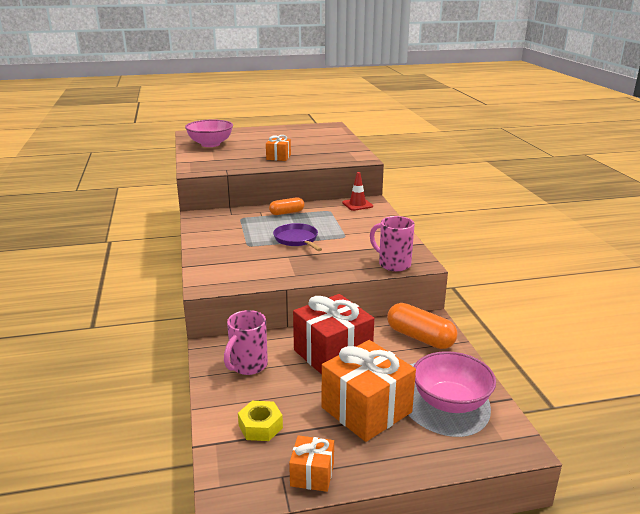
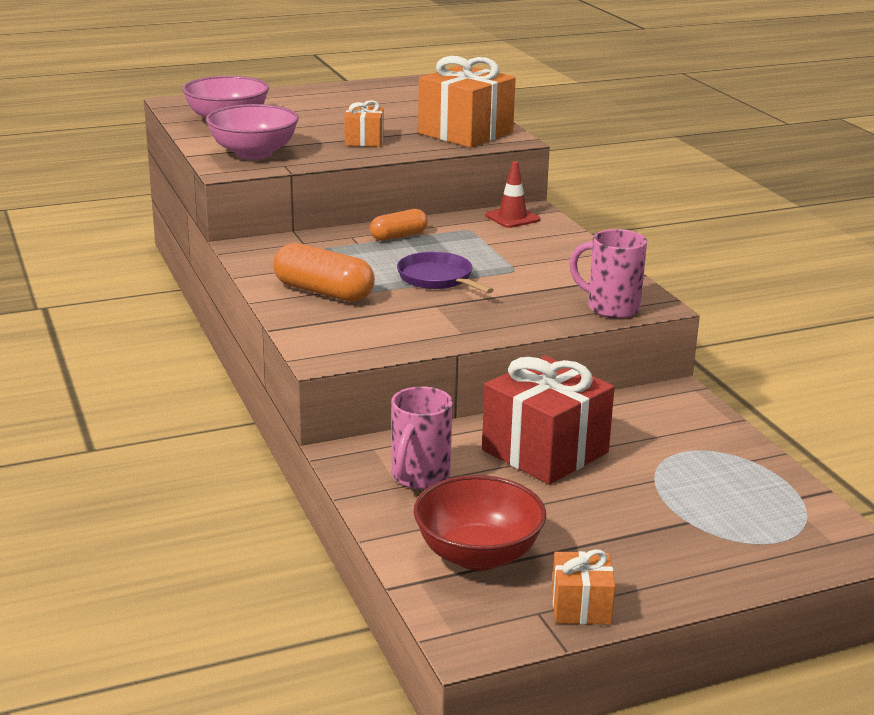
camera: 10 degrees left, 0 degrees up
yellow nut [238,401,283,441] -> red bowl [414,475,546,571]
orange gift [322,340,416,442] -> orange gift moved to [418,56,516,148]
orange capsule [387,303,457,349] -> orange capsule moved to [273,243,375,302]
pink bowl [414,351,496,413] -> pink bowl moved to [206,104,299,160]

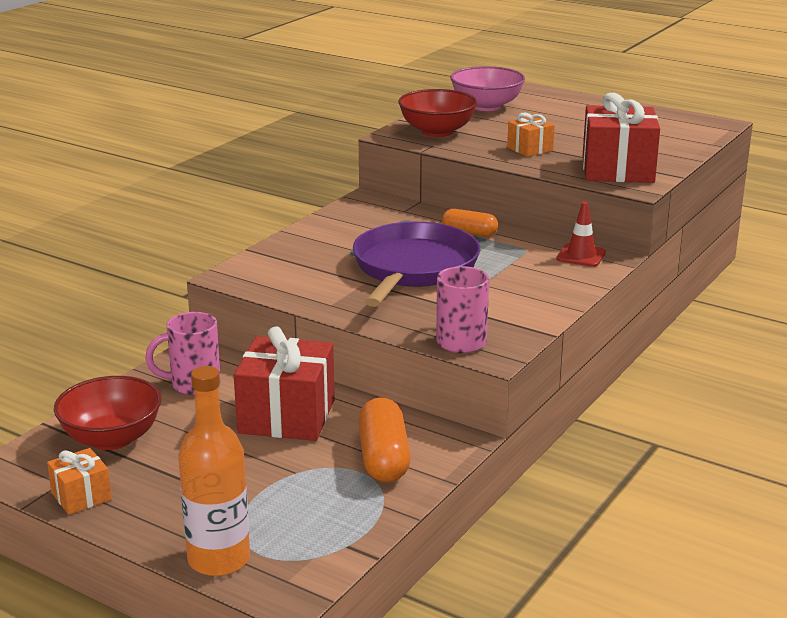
camera: 55 degrees right, 0 degrees up
pink bowl [206,104,299,160] -> red bowl [398,89,478,137]
orange capsule [273,243,375,302] -> orange capsule moved to [358,397,411,482]
purple pan [397,252,494,293] -> purple pan [353,222,480,307], size x1.88
orange gift [418,56,516,148] -> red gift [582,93,660,183]
none -> orange bottle [178,366,250,576]

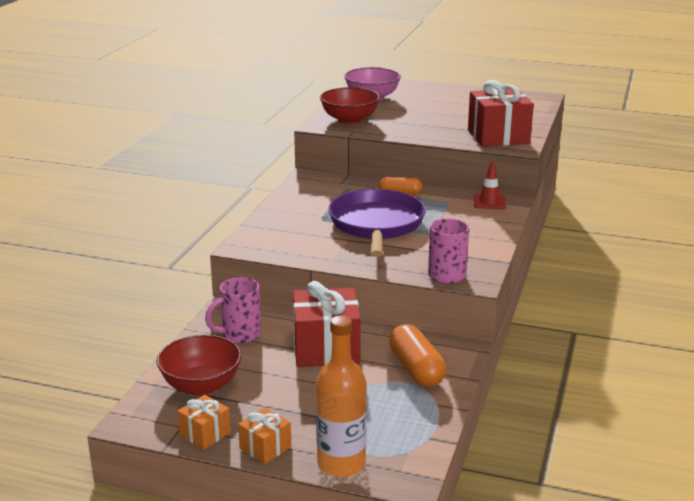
camera: 15 degrees left, 0 degrees up
orange gift [507,113,555,157] -> orange gift moved to [238,408,291,464]

